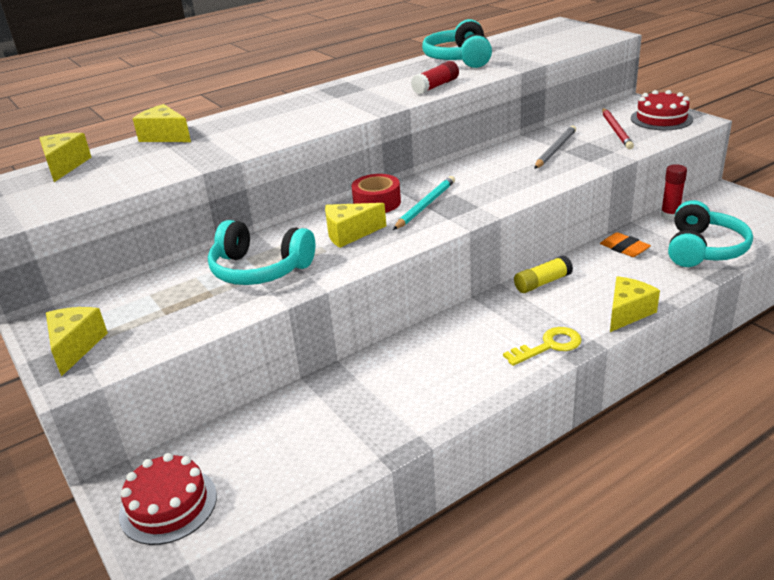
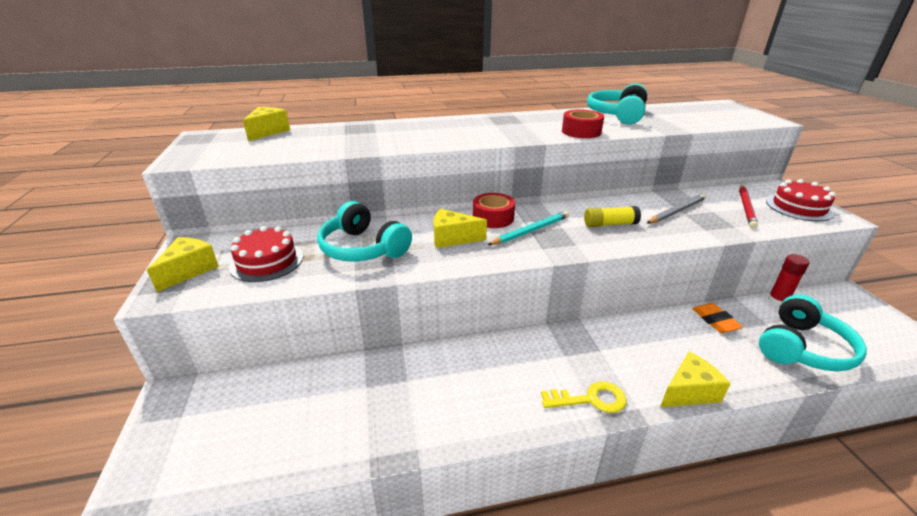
camera: 20 degrees right, 0 degrees up
red cake [119,453,217,545] -> red cake moved to [229,226,303,282]
yellow cheese [133,104,191,142] -> none
red glue stick [411,61,459,94] -> red tape [562,110,604,138]
yellow glue stick [514,256,573,293] -> yellow glue stick moved to [584,206,641,227]

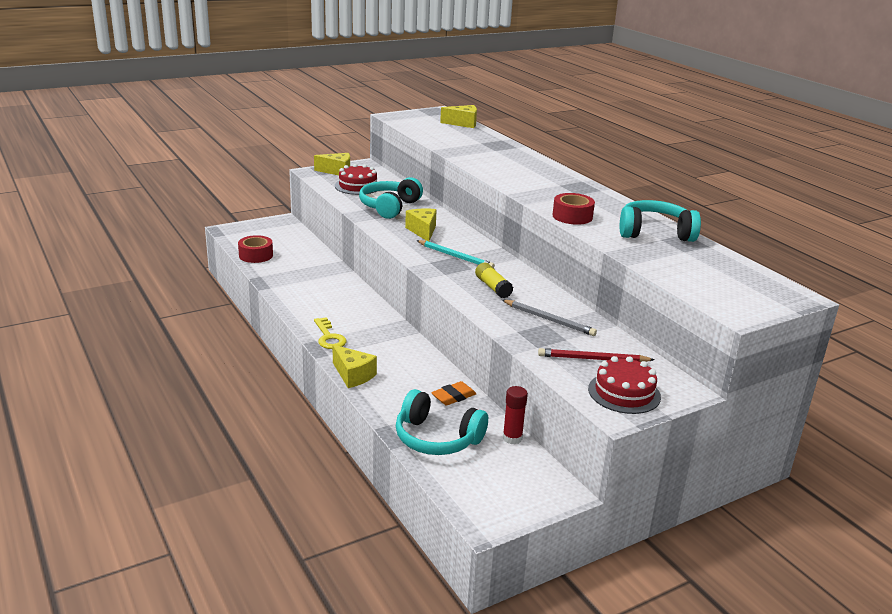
camera: 70 degrees right, 5 degrees down
red tape [473,193,515,228] -> red tape moved to [238,235,273,263]

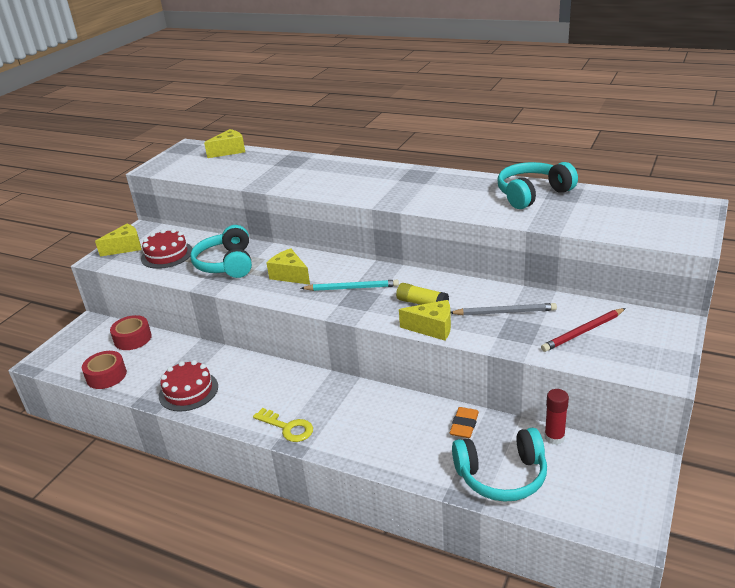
camera: 30 degrees left, 5 degrees up
yellow cheese [332,345,377,388] -> yellow cheese moved to [399,300,451,341]
red tape [553,193,595,225] -> red tape moved to [110,315,152,350]
red cake [588,356,661,414] -> red cake moved to [159,360,218,412]

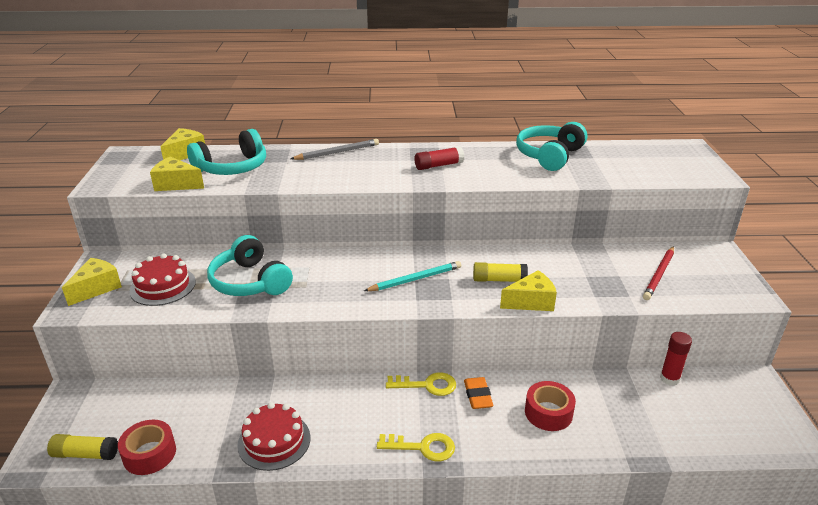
camera: 30 degrees left, 0 degrees up
red tape [110,315,152,350] -> red tape moved to [525,381,576,431]
yellow cheese [267,248,310,285] -> yellow cheese moved to [150,157,204,191]
grey pencil [450,303,557,315] -> grey pencil moved to [291,139,379,160]
orange eraser [450,407,479,438] -> orange eraser moved to [464,377,494,409]
turquoise headphones [452,427,547,502] -> turquoise headphones moved to [187,129,266,175]
none -> yellow glue stick [47,434,118,460]
none -> yellow key [386,372,456,396]
none -> red glue stick [415,146,464,170]

